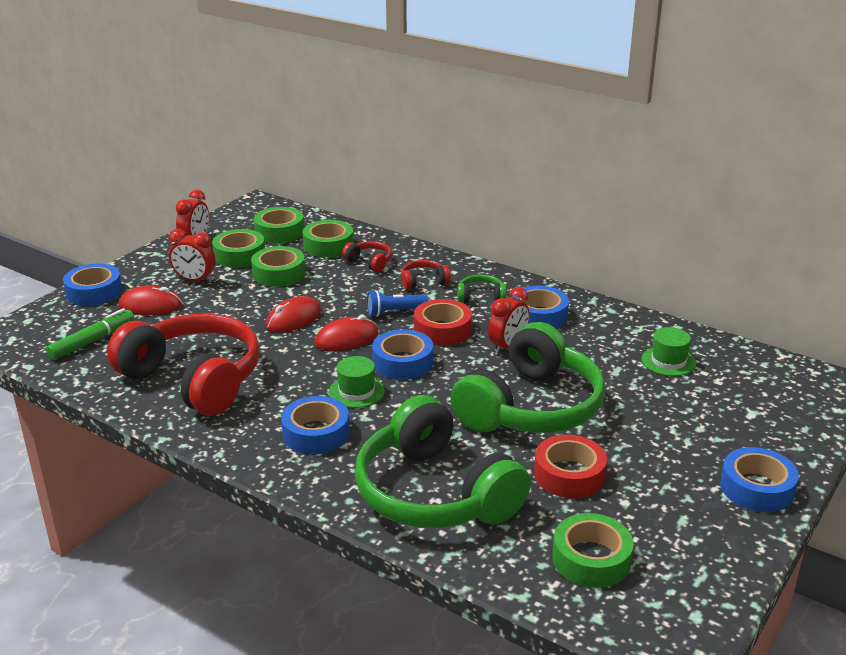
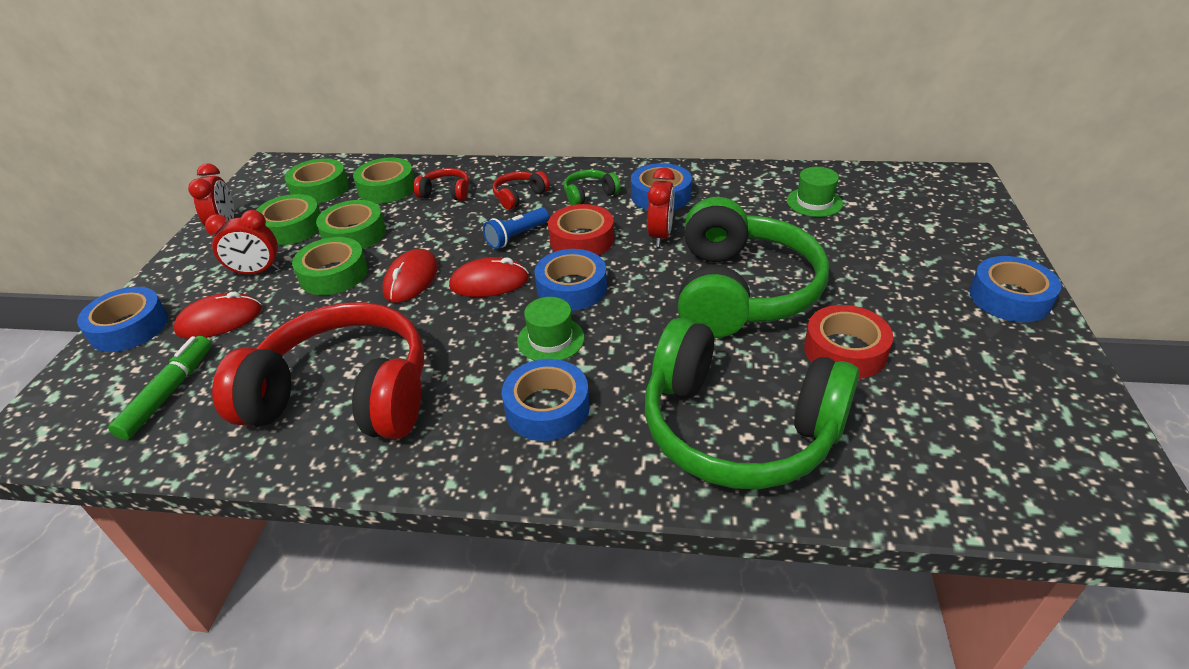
camera: 25 degrees left, 10 degrees up
red mouse [314,315,379,351] -> red mouse turned 45 degrees clockwise [449,257,529,297]
green tape [552,513,634,588] -> green tape moved to [292,237,368,295]

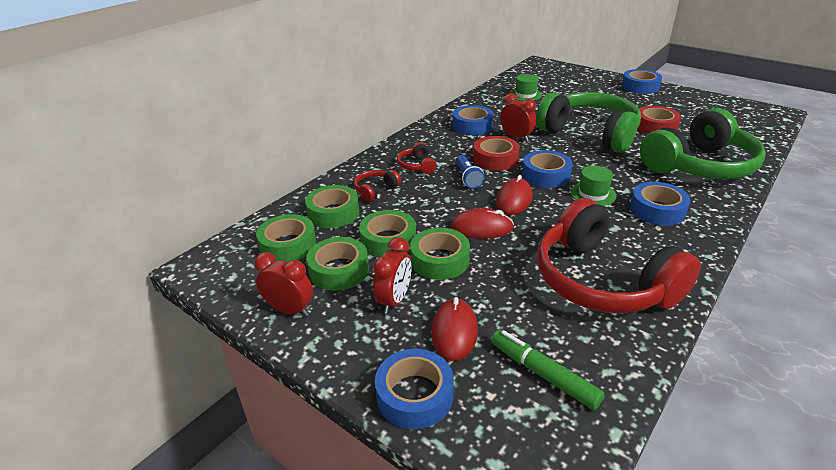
camera: 60 degrees left, 5 degrees down
red headphones [212,302,424,439] -> red headphones turned 75 degrees counterclockwise [537,198,701,313]
red mouse [382,249,438,303] -> red mouse turned 45 degrees counterclockwise [451,208,514,238]
green headphones [564,170,621,205] -> none

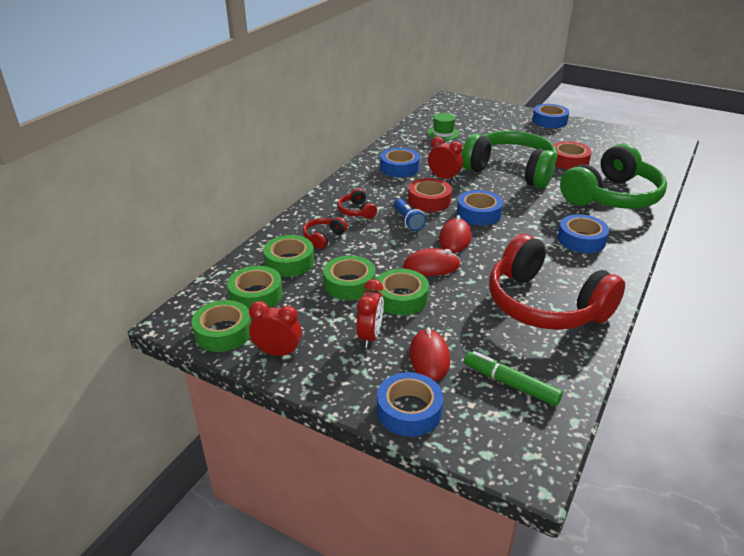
camera: 10 degrees left, 0 degrees up
green tape [306,237,369,291] -> green tape moved to [192,300,251,352]
green hat [570,166,617,206] -> none

